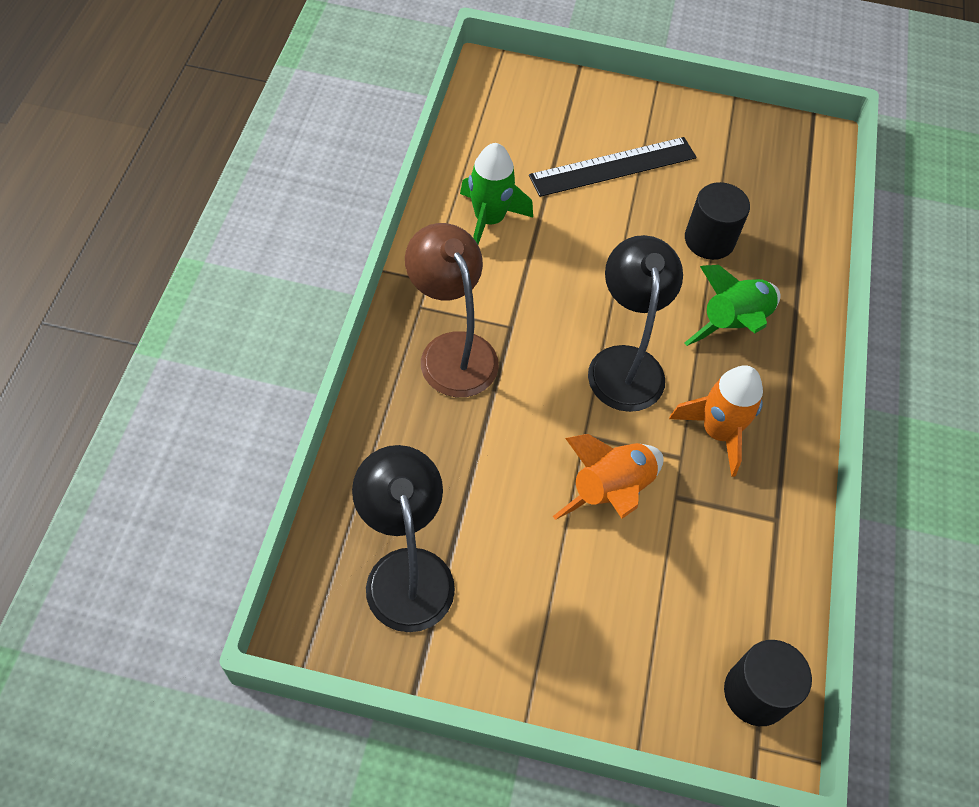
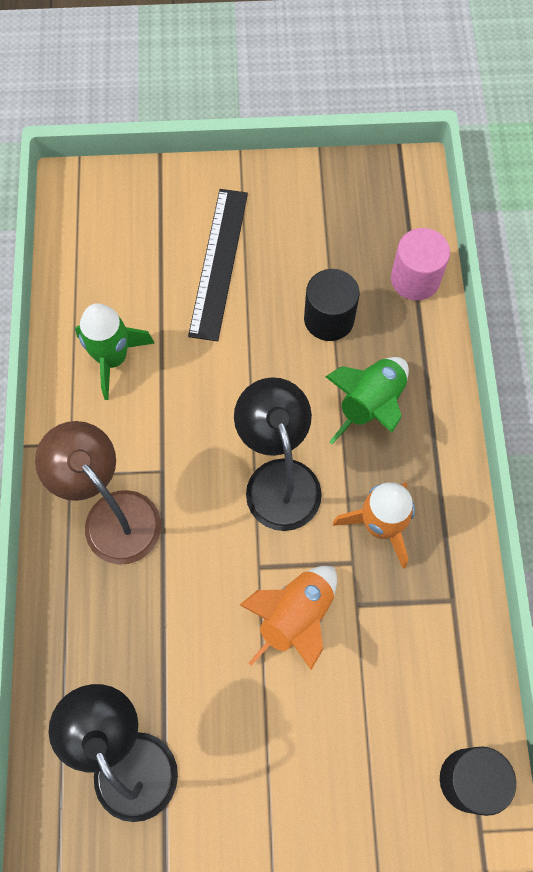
camera: 10 degrees left, 10 degrees up
black ruler [529,137,697,197] -> black ruler turned 45 degrees counterclockwise [188,189,248,341]
none -> pink cylinder [391,228,450,301]

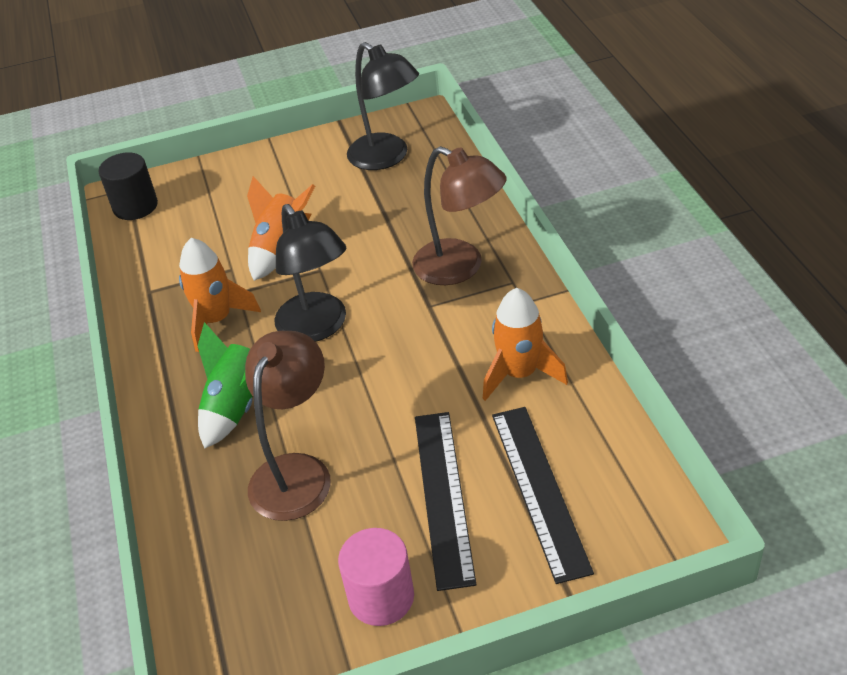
camera: 170 degrees right, 25 degrees down
green rocket [75,303,155,400] -> orange rocket [483,288,568,401]
black cylinder [304,269,359,341] -> brown lamp [245,331,331,521]
pink cylinder [391,228,450,301] -> pink cylinder moved to [338,528,414,626]
none -> black ruler [492,407,594,584]

